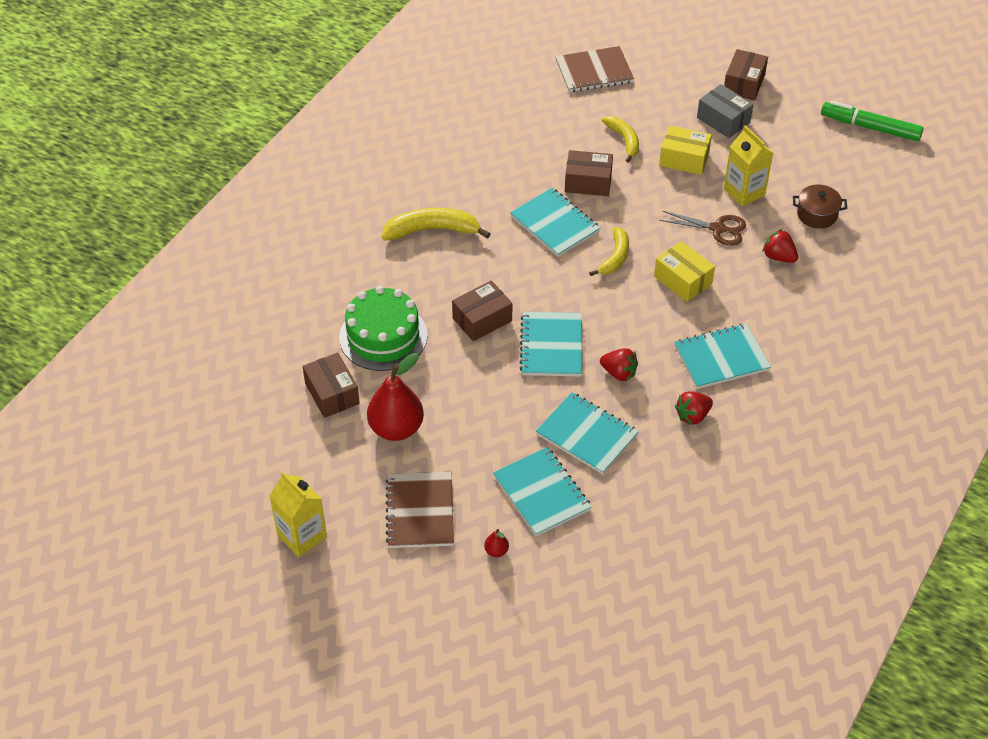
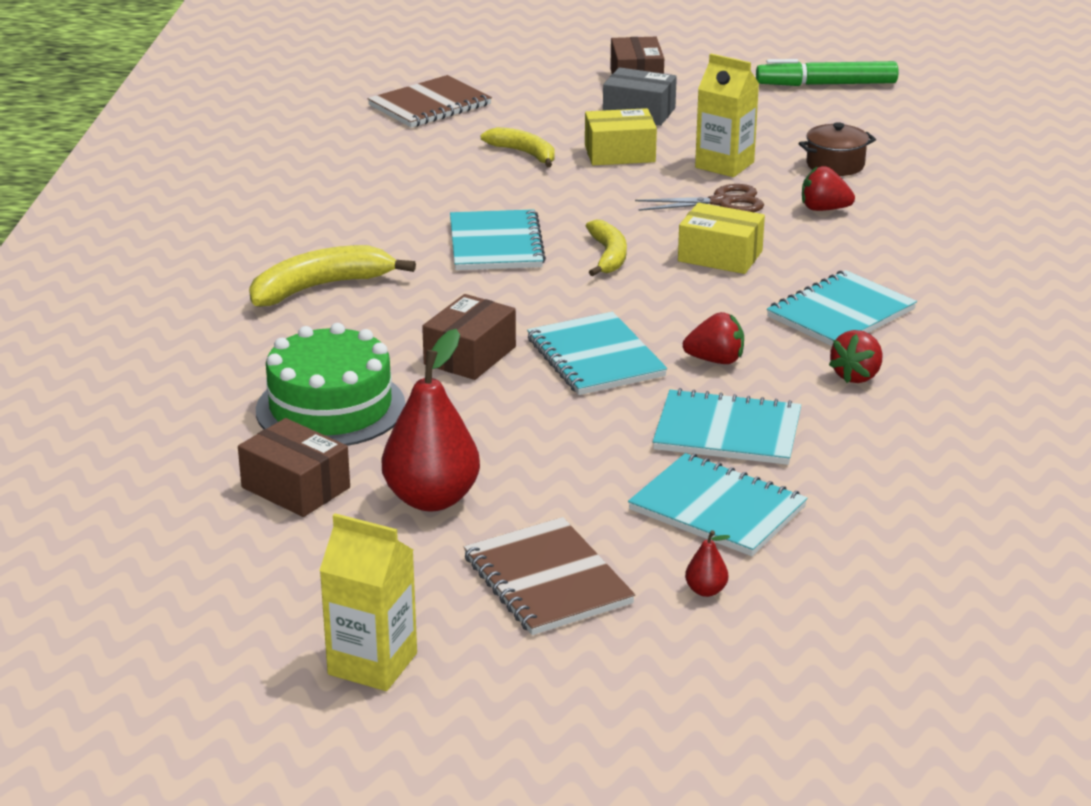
camera: 25 degrees left, 20 degrees down
turquoise notebook [510,188,600,257] -> turquoise notebook turned 60 degrees clockwise [450,209,546,270]
brown box [565,150,613,196] -> none

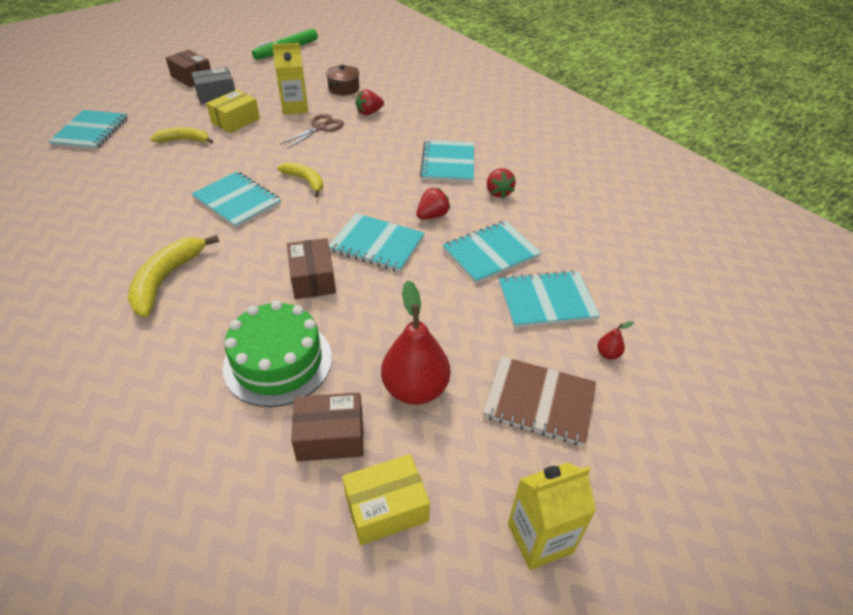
camera: 45 degrees left, 15 degrees up
brown notebook [368,75,492,128] -> turquoise notebook [48,110,128,150]
yellow box [678,203,765,274] -> yellow box moved to [342,454,430,545]

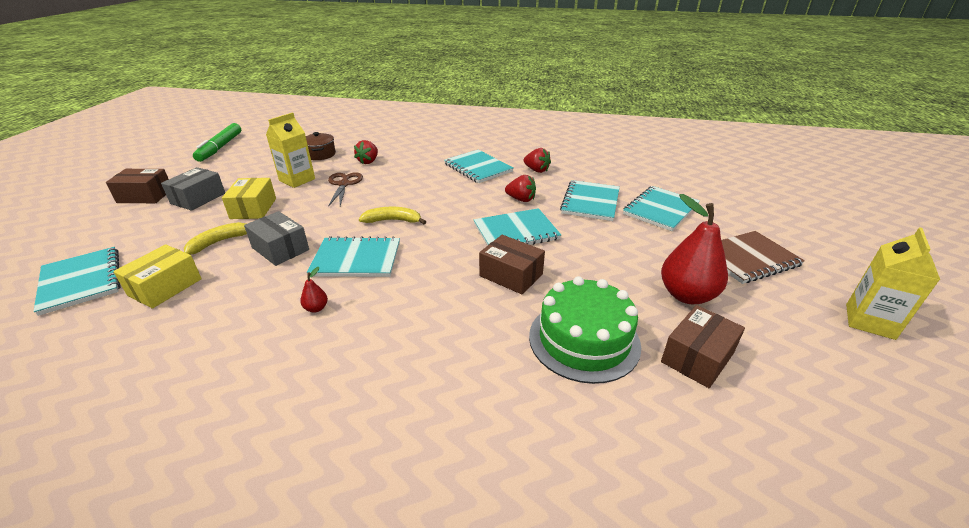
camera: 40 degrees left, 10 degrees down
yellow banana [128,235,219,317] -> none
yellow box [342,454,430,545] -> yellow box moved to [113,245,202,308]
red strawberry [416,188,451,219] -> red strawberry turned 105 degrees clockwise [505,175,536,202]
red pear [597,321,634,360] -> red pear moved to [300,267,328,312]
none -> grey box [244,211,309,266]

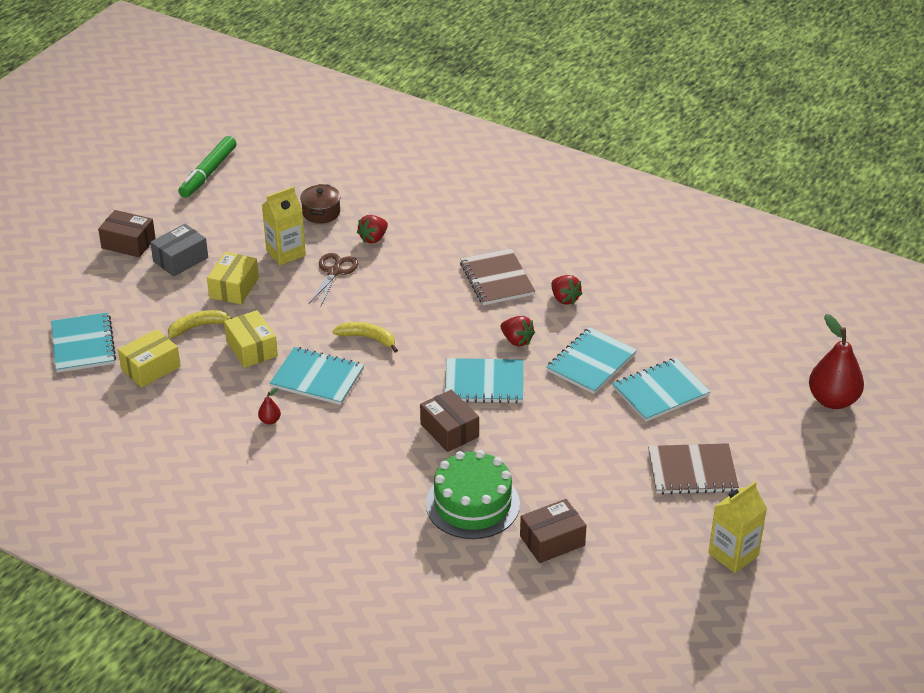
camera: 20 degrees right, 5 degrees up
grey box [244,211,309,266] -> yellow box [224,310,278,368]
turquoise notebook [444,150,514,183] -> brown notebook [460,248,535,305]
red pear [661,194,728,304] -> red pear moved to [809,314,864,409]

